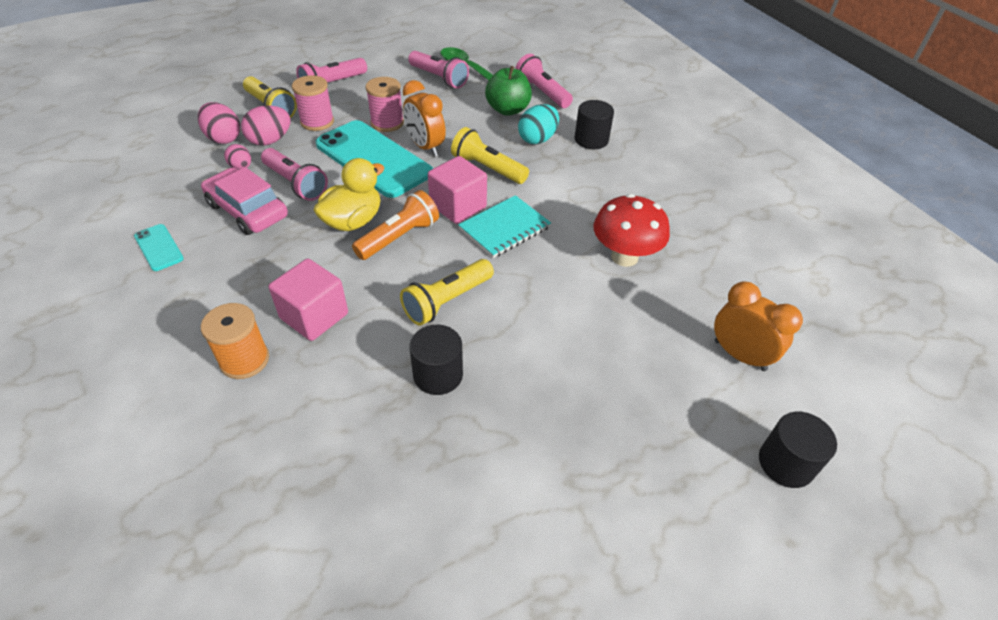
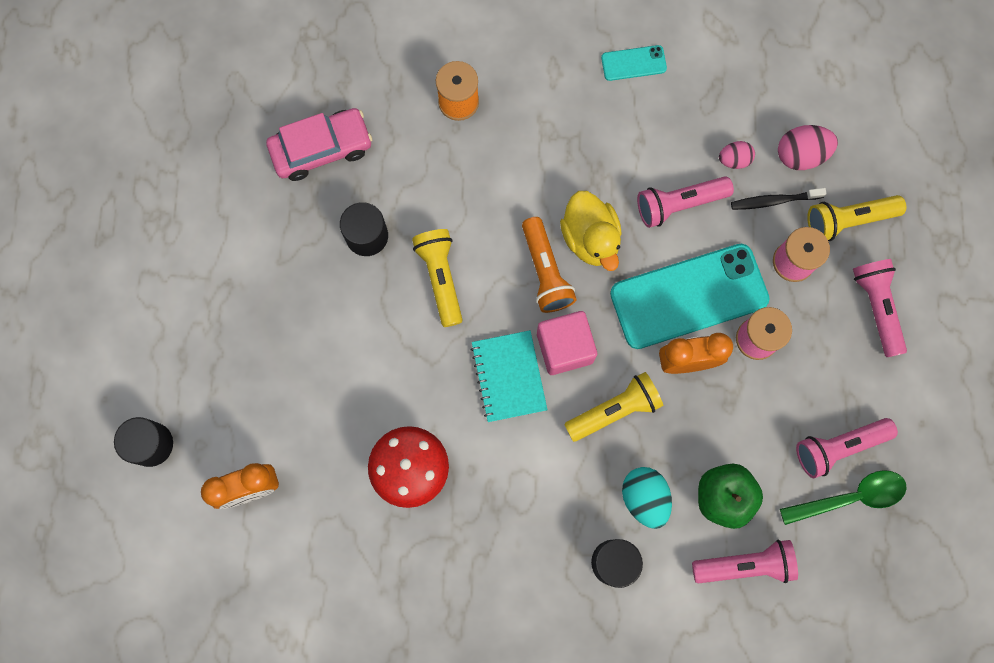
camera: 120 degrees right, 30 degrees up
pink car [201,167,288,235] -> pink car moved to [266,108,372,181]
pink egg [241,105,291,146] -> black toothbrush [731,188,827,210]
pink cube [269,259,348,341] -> none

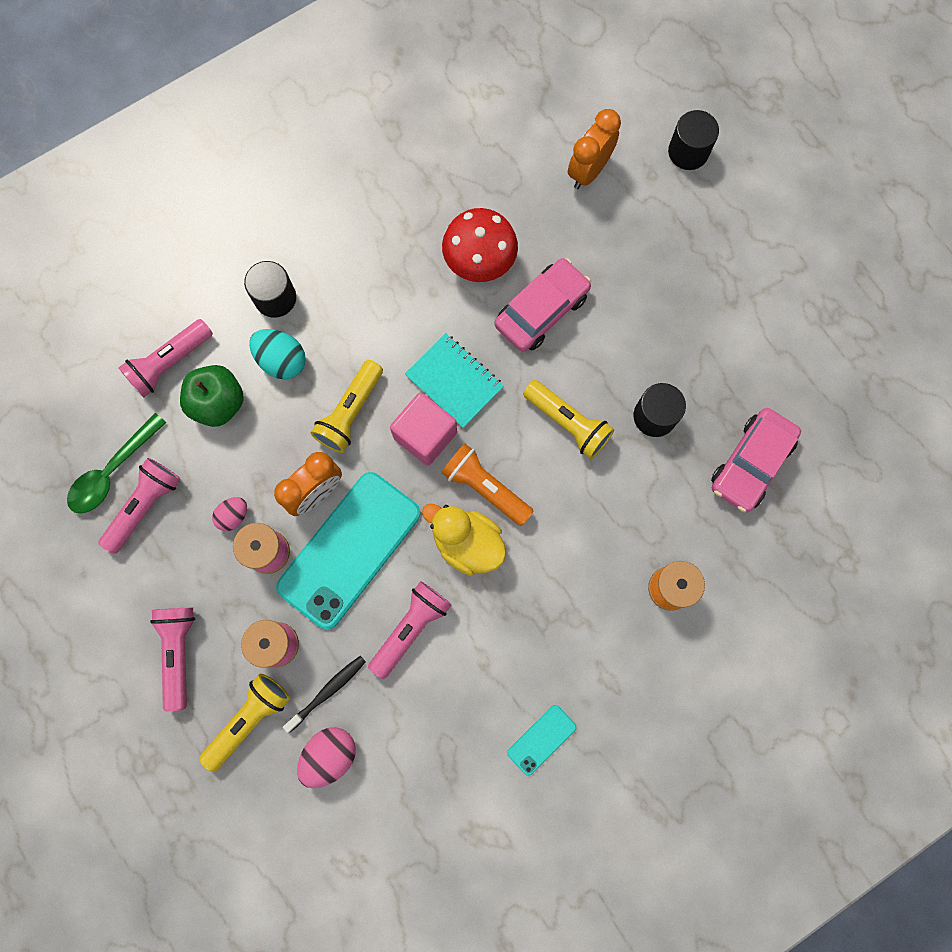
camera: 145 degrees right, 0 degrees up
pink egg [719,141,755,169] -> pink egg moved to [212,497,247,531]
pink flashlight [853,259,907,357] -> pink flashlight turned 135 degrees counterclockwise [150,607,195,711]
none -> pink car [494,258,591,352]

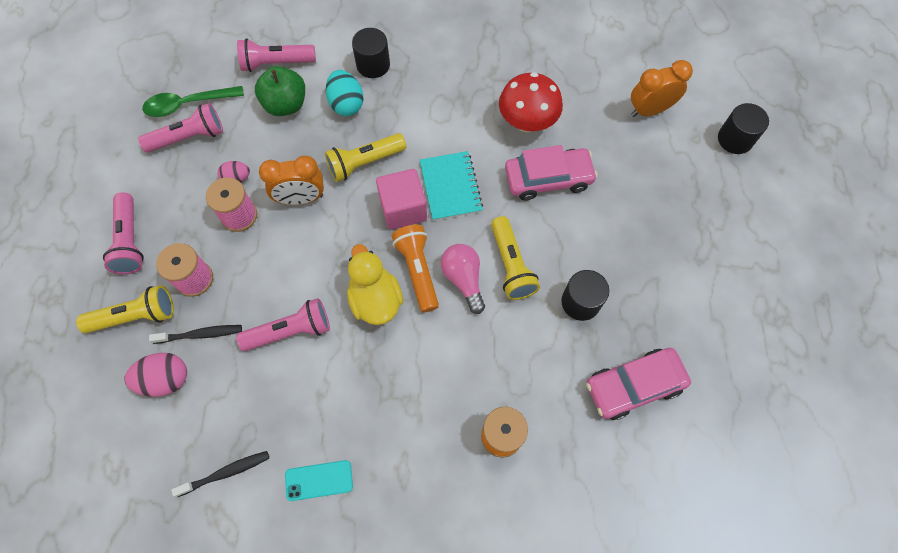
camera: 35 degrees right, 10 degrees down
pink flashlight [150,607,195,711] -> pink flashlight turned 135 degrees clockwise [103,192,144,274]
turquoise phone [276,472,420,629] -> none
none -> black toothbrush [171,451,269,497]
none -> pink light bulb [441,244,485,314]

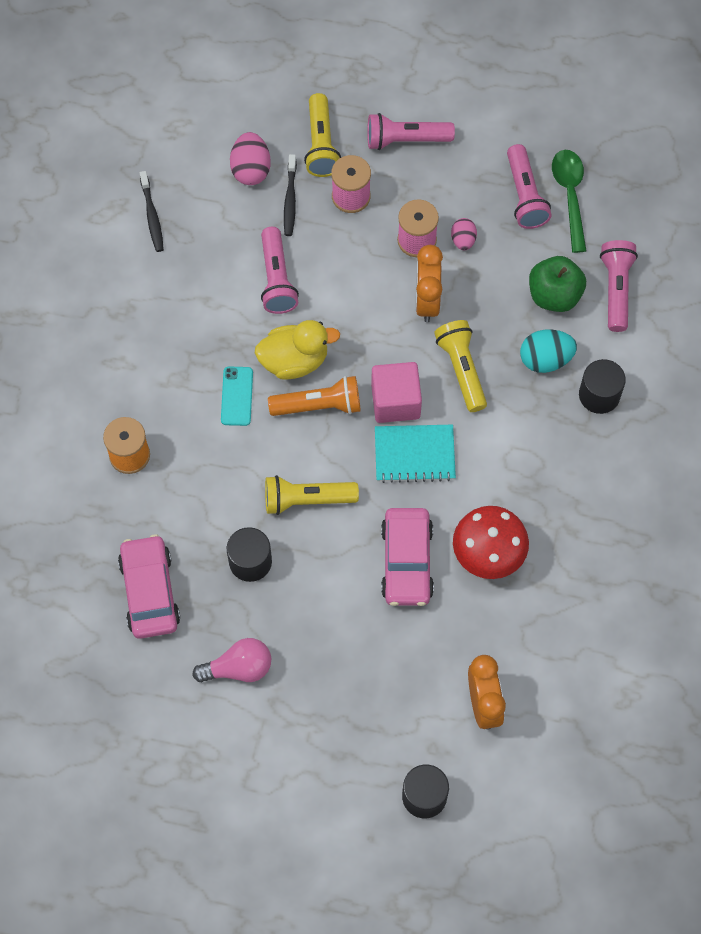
camera: 100 degrees right, 0 degrees up
turquoise phone [285,460,353,501] -> turquoise phone moved to [221,367,253,426]
pink light bulb [441,244,485,314] -> pink light bulb moved to [192,638,271,682]

